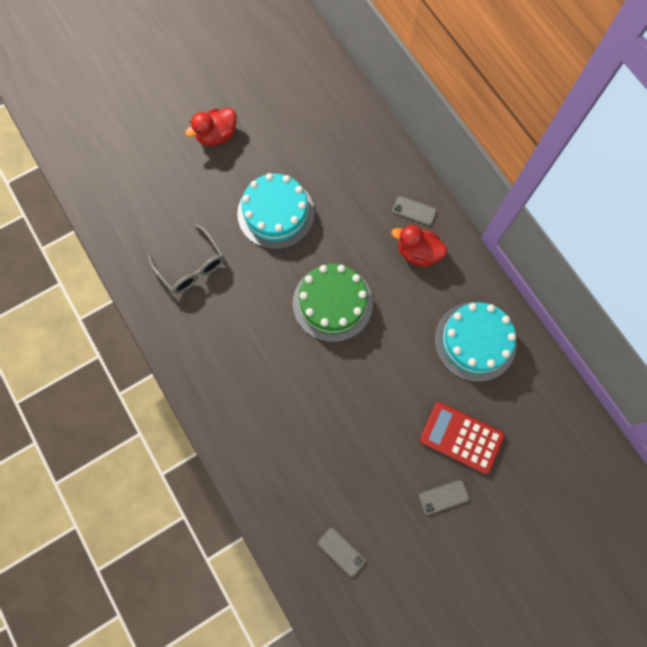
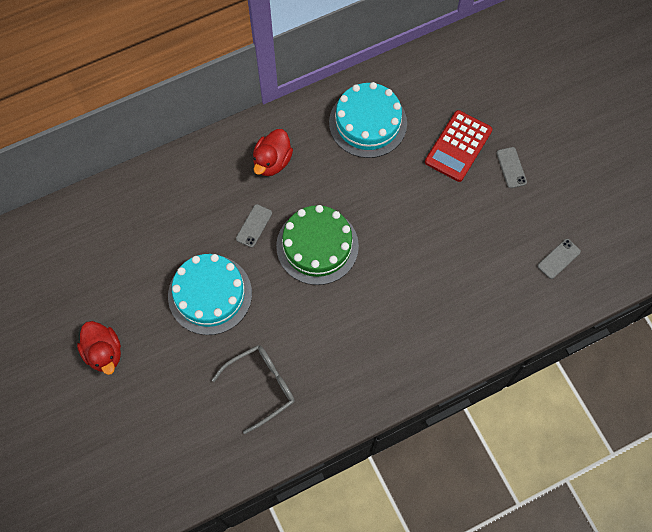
camera: 85 degrees left, 5 degrees down
grey phone [392,196,437,225] -> grey phone moved to [236,204,272,248]

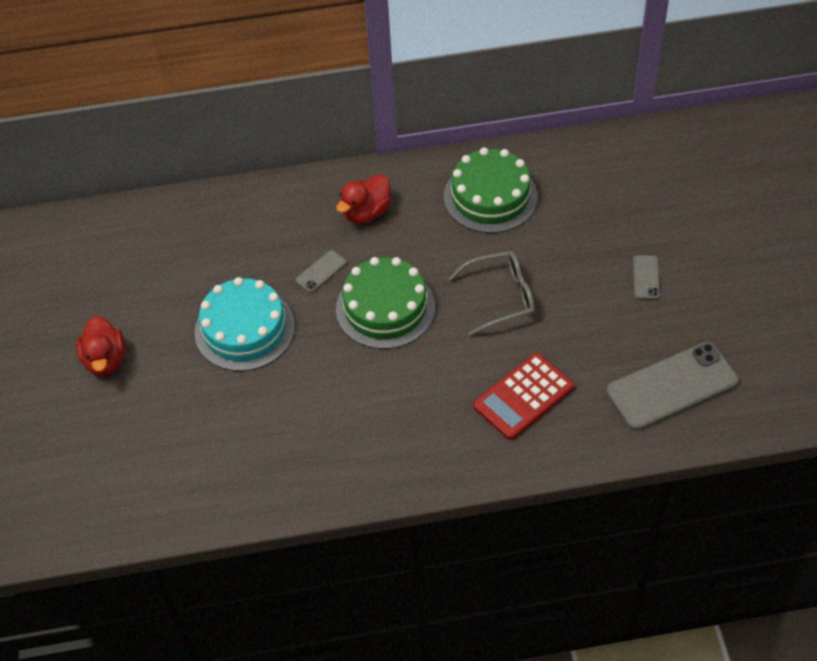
camera: 20 degrees right, 15 degrees down
grey glasses [212,345,295,434] -> grey glasses moved to [448,251,535,336]
turquoise cake [329,82,407,158] -> green cake [444,147,538,233]
red calculator [425,110,493,182] -> red calculator moved to [473,353,574,440]
grey phone [538,239,581,279] -> grey phone [606,342,739,431], size x2.22

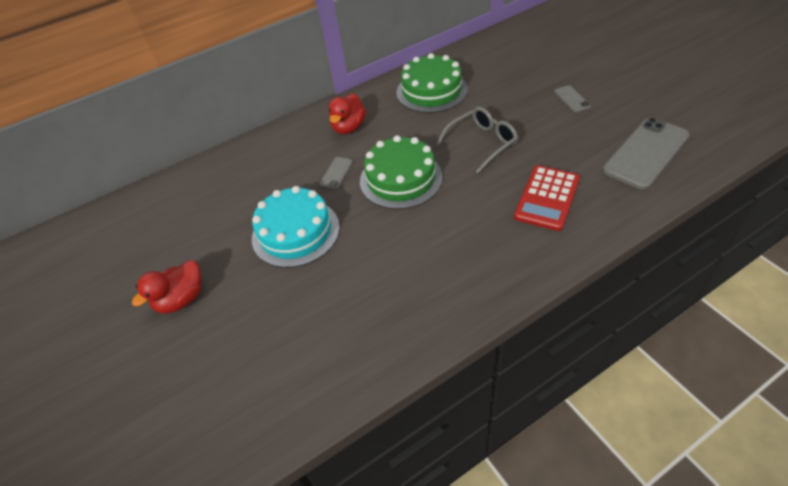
camera: 20 degrees left, 5 degrees down
red duck [76,316,125,376] -> red duck turned 75 degrees clockwise [132,260,202,314]

